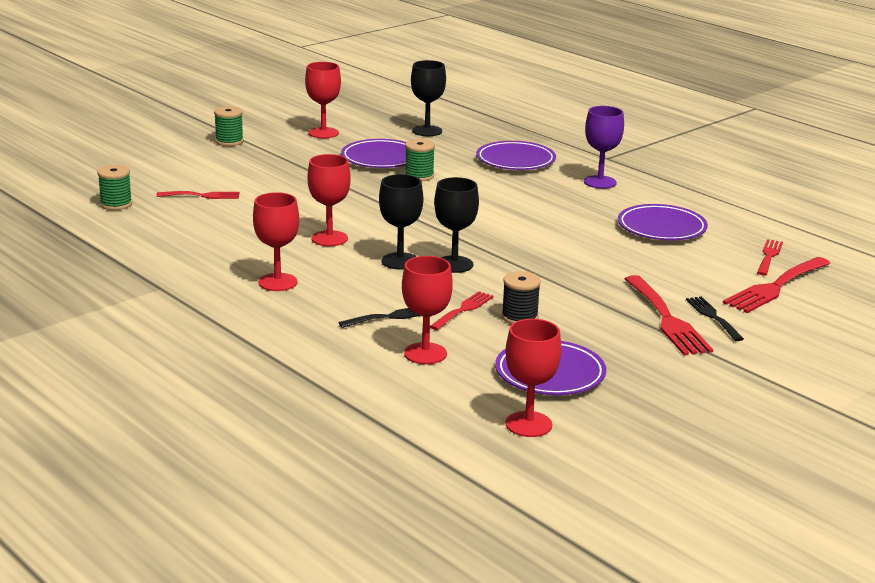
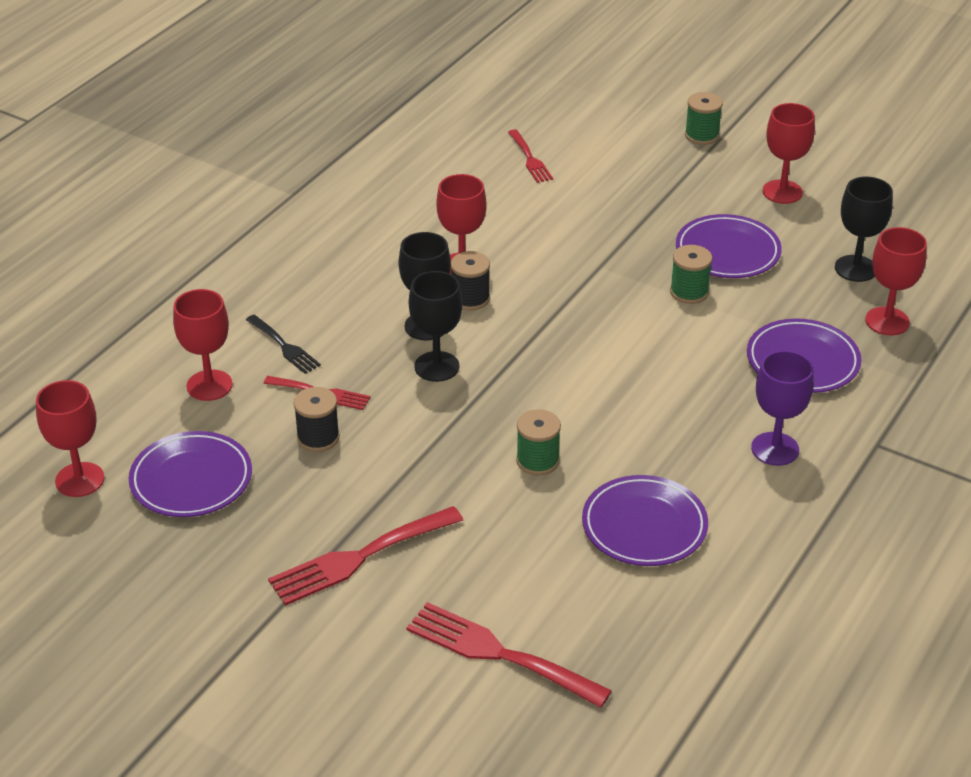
camera: 75 degrees right, 15 degrees up
green spool [97,165,132,210] -> green spool moved to [516,409,561,476]
red goblet [253,192,299,291] -> red goblet moved to [865,227,927,335]
black fork [686,296,744,341] -> none
red fork [757,239,783,275] -> none
none -> black spool [451,251,490,311]

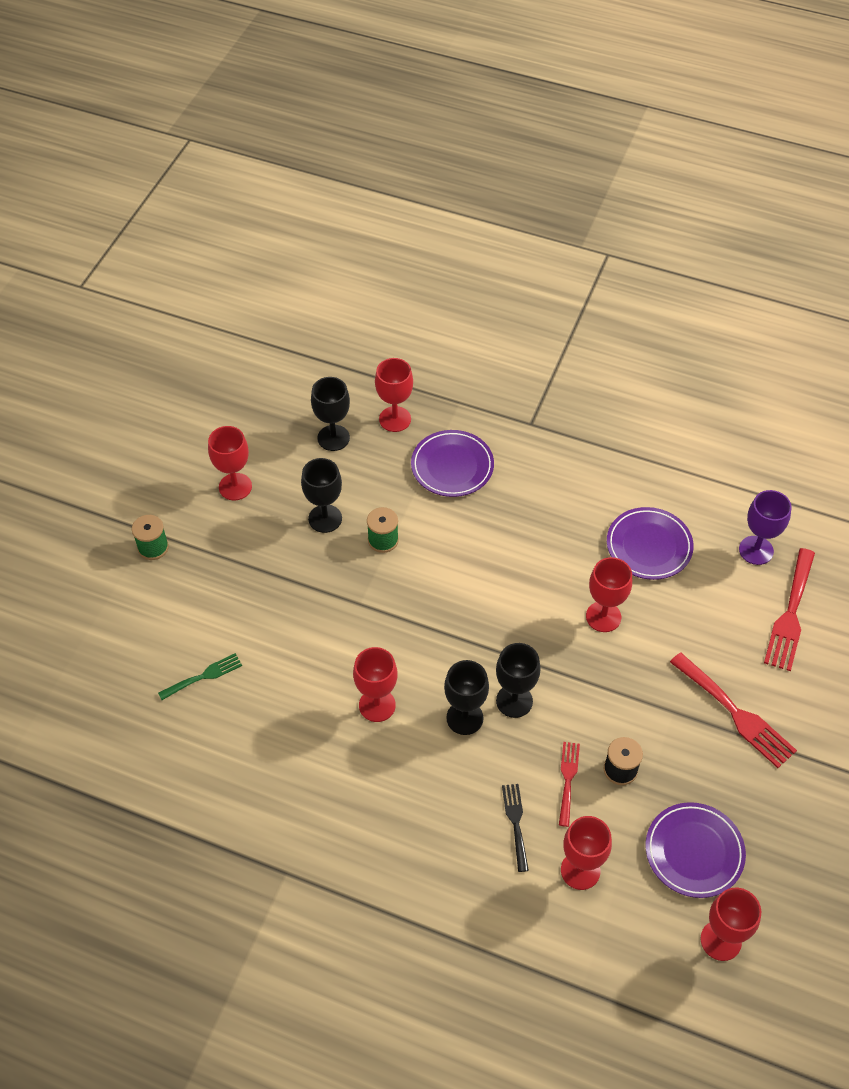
camera: 100 degrees left, 15 degrees up
black fork [246,315,321,374] -> black fork turned 45 degrees counterclockwise [502,784,529,872]
black spool [451,251,490,311] -> none
red fork [508,130,553,183] -> green fork [158,653,242,700]
green spool [516,409,561,476] -> red goblet [586,557,632,632]
purple plate [676,214,782,278] -> black goblet [301,458,342,533]
purple goblet [751,350,814,466] -> purple goblet moved to [739,490,792,565]

